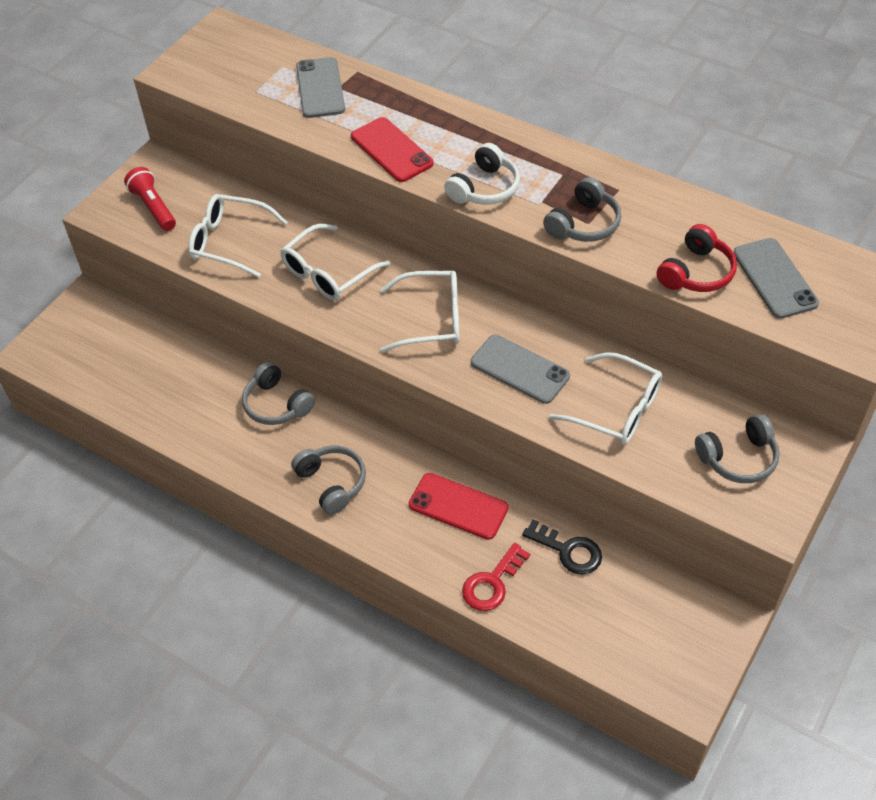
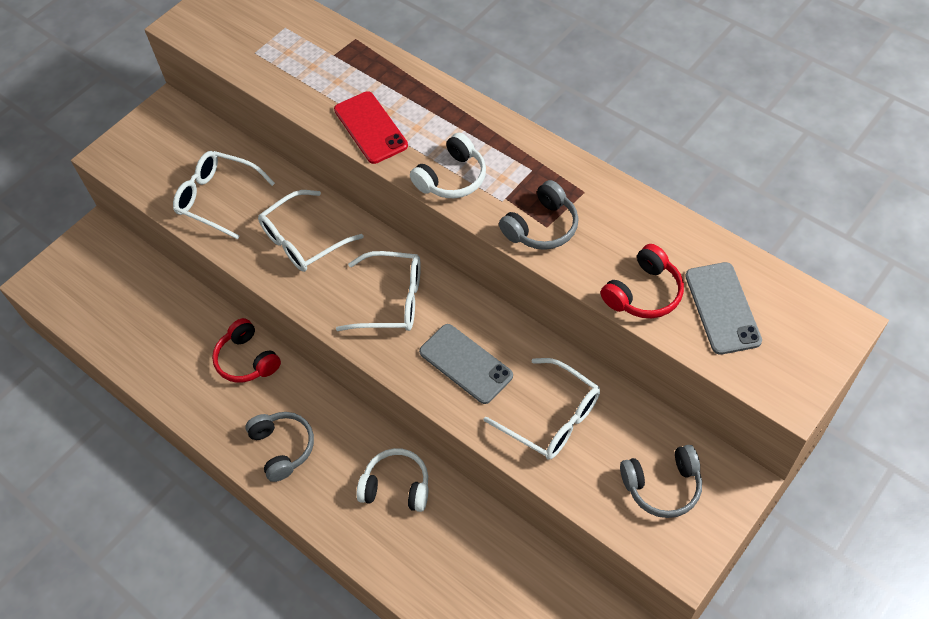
camera: 10 degrees right, 5 degrees up
red flashlight [124,167,176,231] -> none
grey headphones [242,362,315,425] -> red headphones [212,318,281,383]
grey phone [296,57,345,118] -> none
red phone [409,473,509,540] -> white headphones [357,448,428,512]
red key [462,543,530,611] -> none
black key [522,520,602,575] -> none

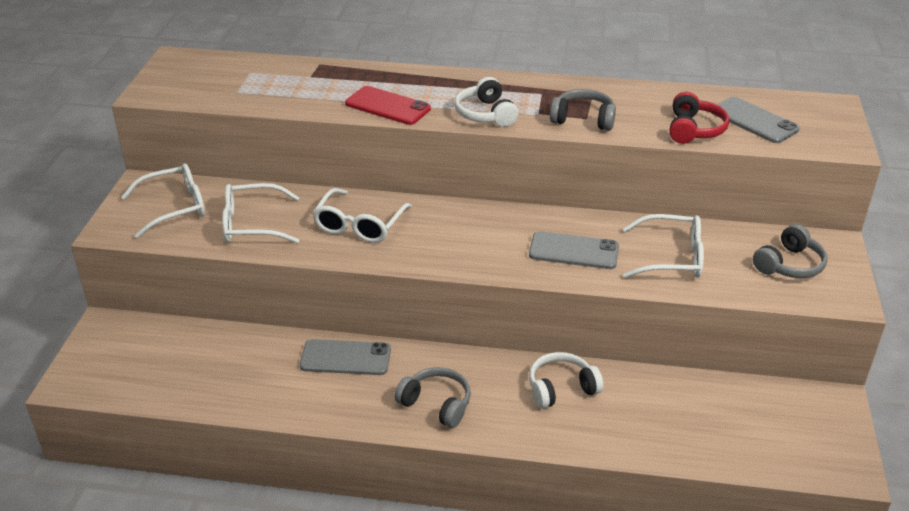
camera: 35 degrees left, 20 degrees down
red headphones [212,318,281,383] -> grey phone [300,339,391,375]
white glasses [336,251,421,331] -> white glasses moved to [121,163,205,238]
white headphones [410,133,486,198] -> white headphones turned 150 degrees clockwise [454,77,518,127]
grey headphones [499,180,578,250] -> grey headphones turned 90 degrees counterclockwise [550,89,616,131]

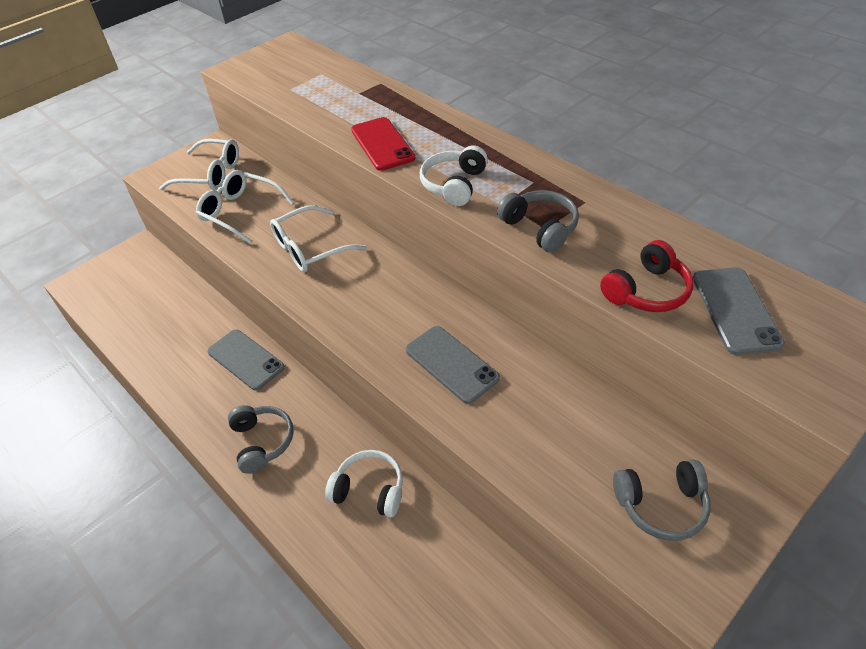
camera: 40 degrees right, 10 degrees up
white glasses [623,214,704,278] -> none

